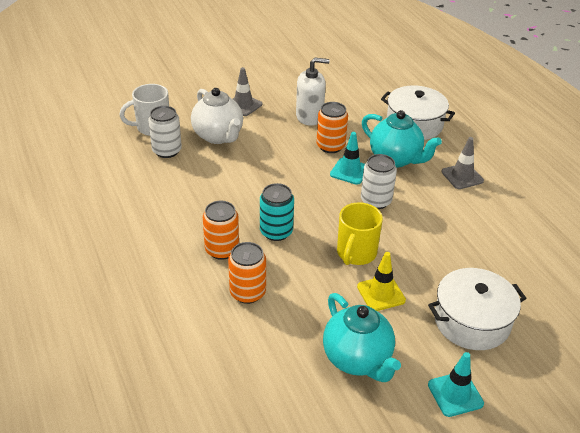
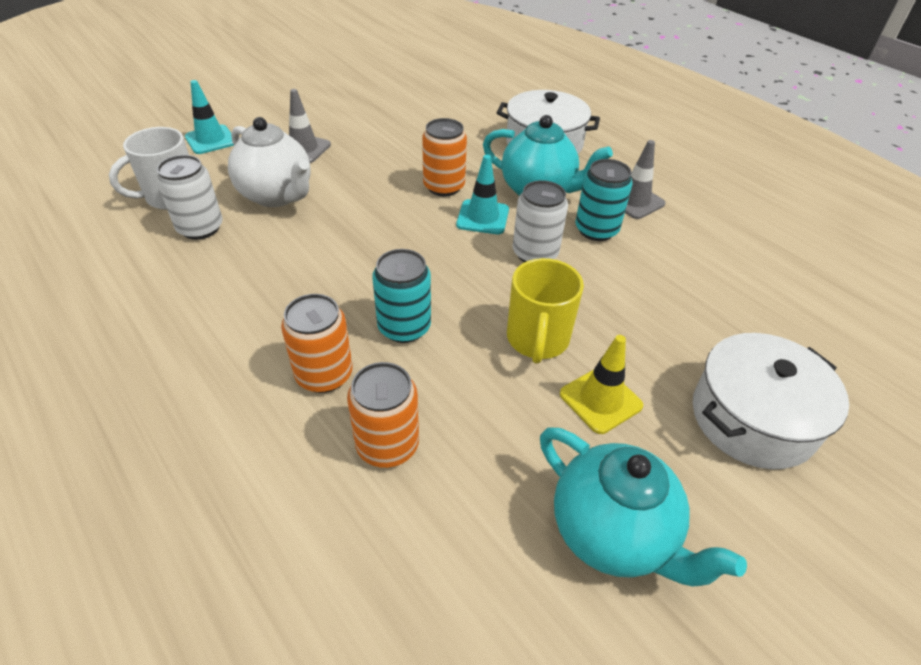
camera: 15 degrees left, 5 degrees up
white soap dispenser [296,58,330,126] -> none
turquoise traffic cone [428,352,484,417] -> turquoise traffic cone moved to [185,80,234,154]
none -> turquoise can [575,159,633,241]

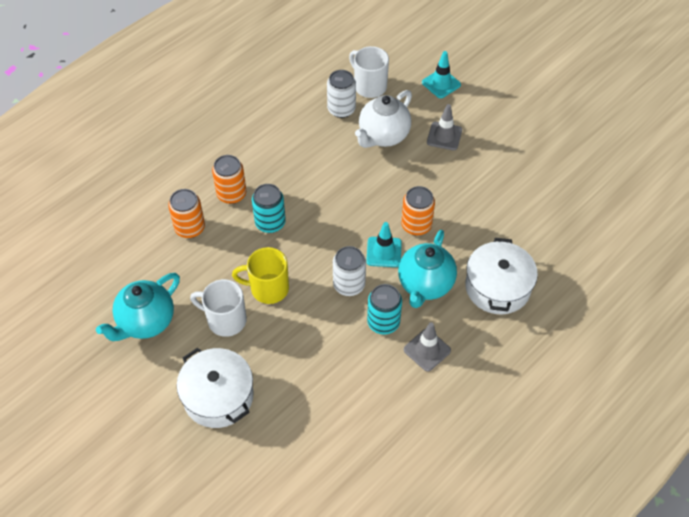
camera: 85 degrees right, 10 degrees up
yellow traffic cone [560,335,643,434] -> white mug [190,279,247,337]

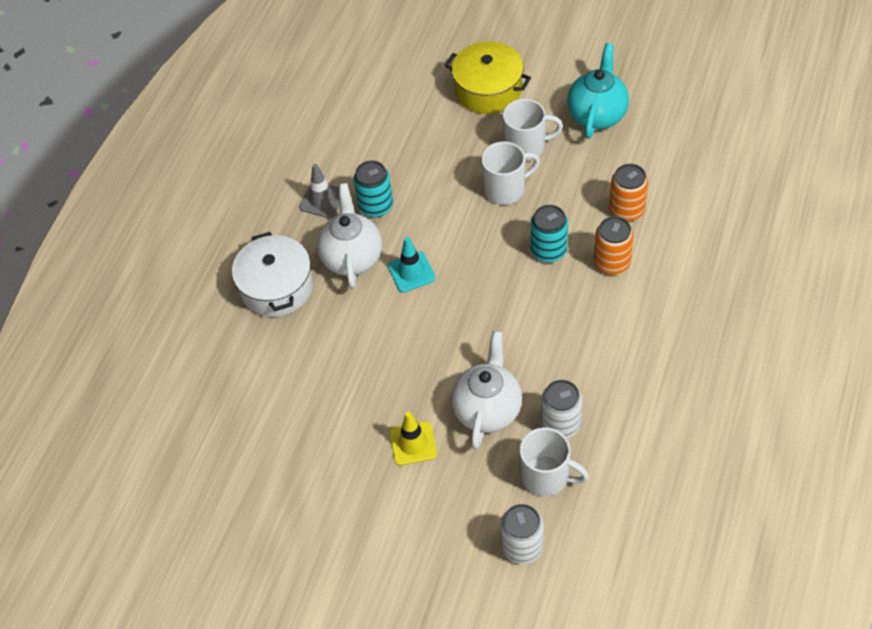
camera: 160 degrees right, 0 degrees up
white pot [177,347,254,428] -> yellow pot [445,41,531,114]
yellow mug [232,247,289,304] -> white mug [481,141,540,205]
white can [333,246,366,296] -> white can moved to [500,504,544,564]
turquoise teapot [398,230,457,308] -> white teapot [317,183,382,289]
orange can [401,186,435,236] -> none
turquoise traffic cone [422,51,461,98] -> none
grey traffic cone [427,104,462,150] -> yellow traffic cone [390,411,437,466]

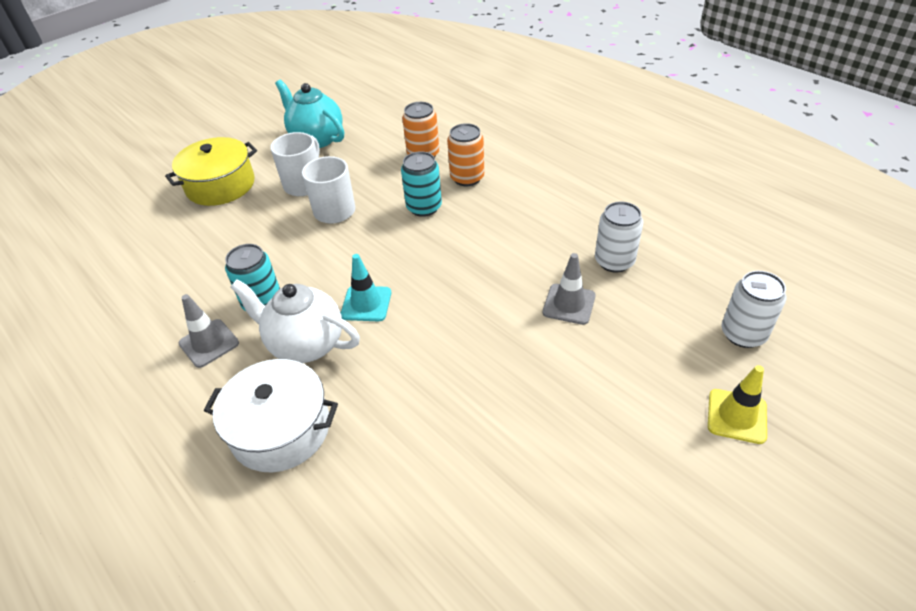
camera: 65 degrees left, 10 degrees down
yellow traffic cone [390,411,437,466] -> yellow traffic cone moved to [708,365,767,444]
white teapot [451,331,522,449] -> grey traffic cone [543,253,596,325]
white mug [520,427,589,496] -> none

